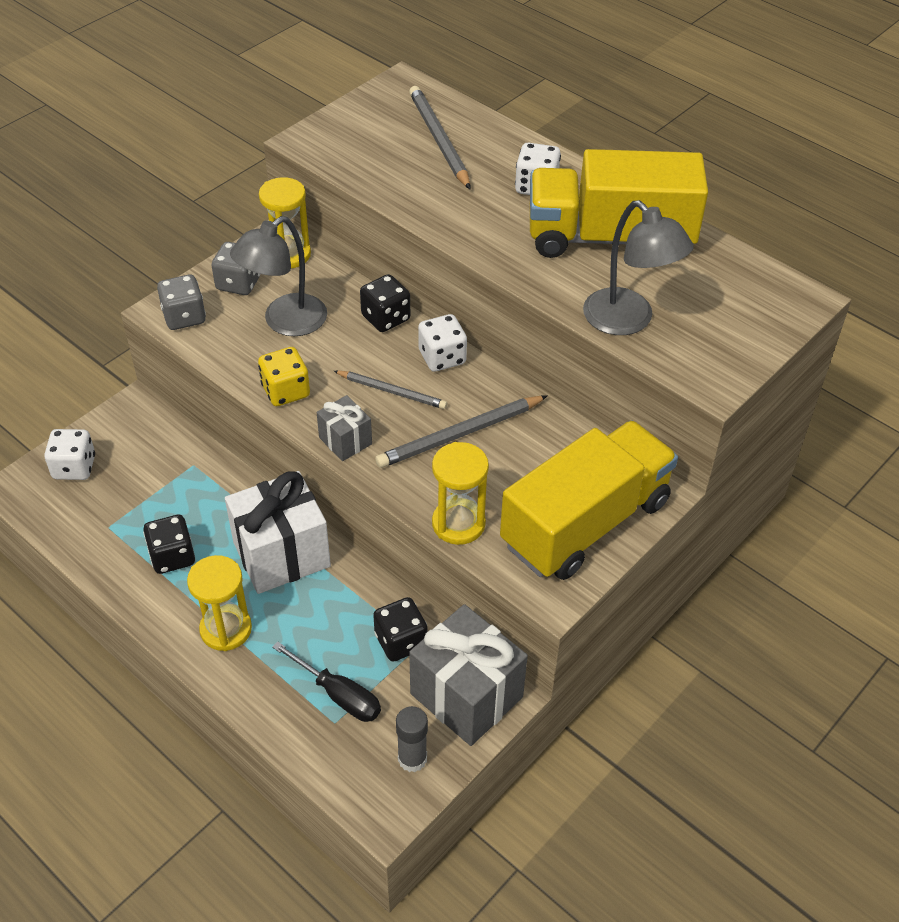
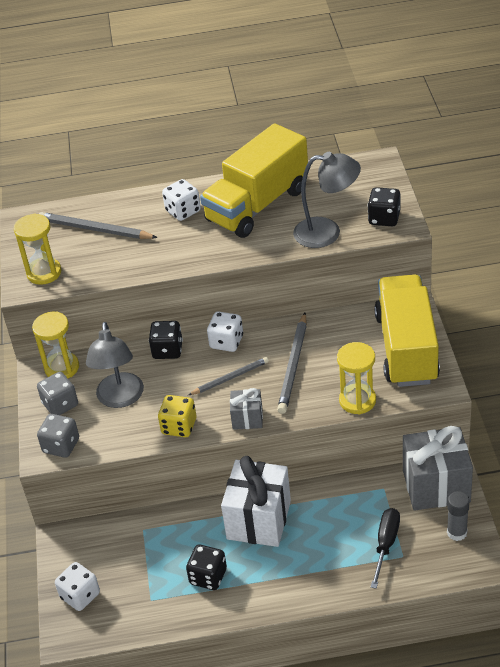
camera: 45 degrees left, 5 degrees down
yellow hourglass [187,555,252,651] -> yellow hourglass moved to [14,213,61,285]
black screwdriver [272,641,381,722] -> black screwdriver turned 60 degrees counterclockwise [371,508,400,589]
black dice [373,597,428,661] -> black dice moved to [368,187,400,226]

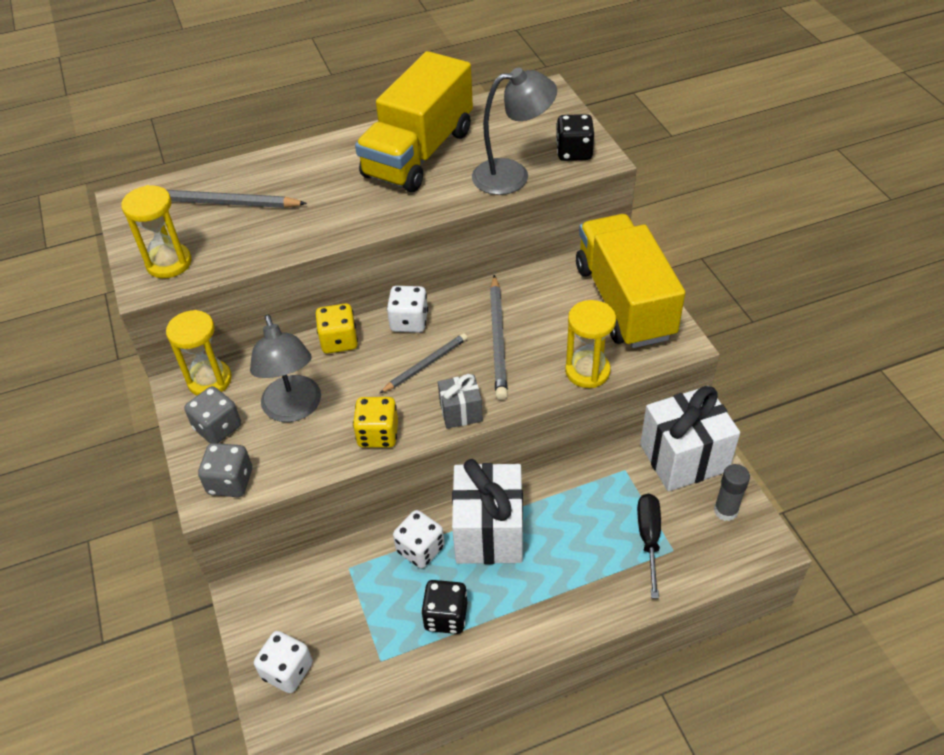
camera: 15 degrees left, 5 degrees up
black dice [149,321,183,359] -> yellow dice [316,303,358,354]
white dice [162,179,201,221] -> white dice moved to [393,510,445,568]
grey gift [403,426,473,511] -> white gift [640,386,740,491]

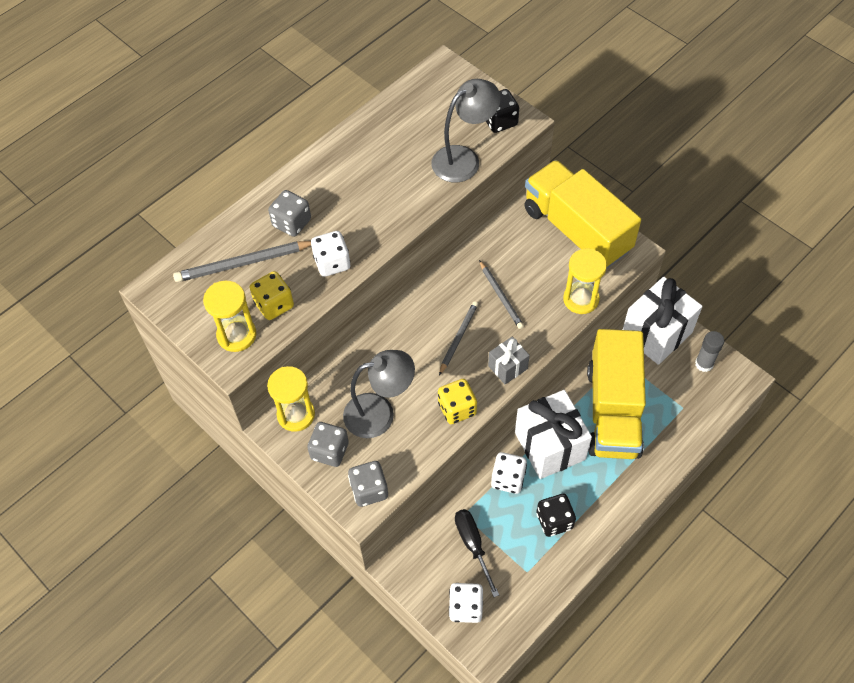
camera: 25 degrees left, 10 degrees up
grey lamp [250,314,321,422] -> grey lamp turned 60 degrees counterclockwise [343,350,415,438]
yellow dice [316,303,358,354] -> yellow dice moved to [249,271,294,320]
yellow truck [355,51,473,192] -> yellow truck moved to [587,329,646,459]
white dice [387,286,428,333] -> white dice moved to [311,231,350,277]
grey pencil [490,275,508,400] -> grey pencil [479,260,524,329], size x0.65
black screwdriver [637,494,661,599] -> black screwdriver moved to [455,509,499,597]
none -> grey dice [268,190,311,237]

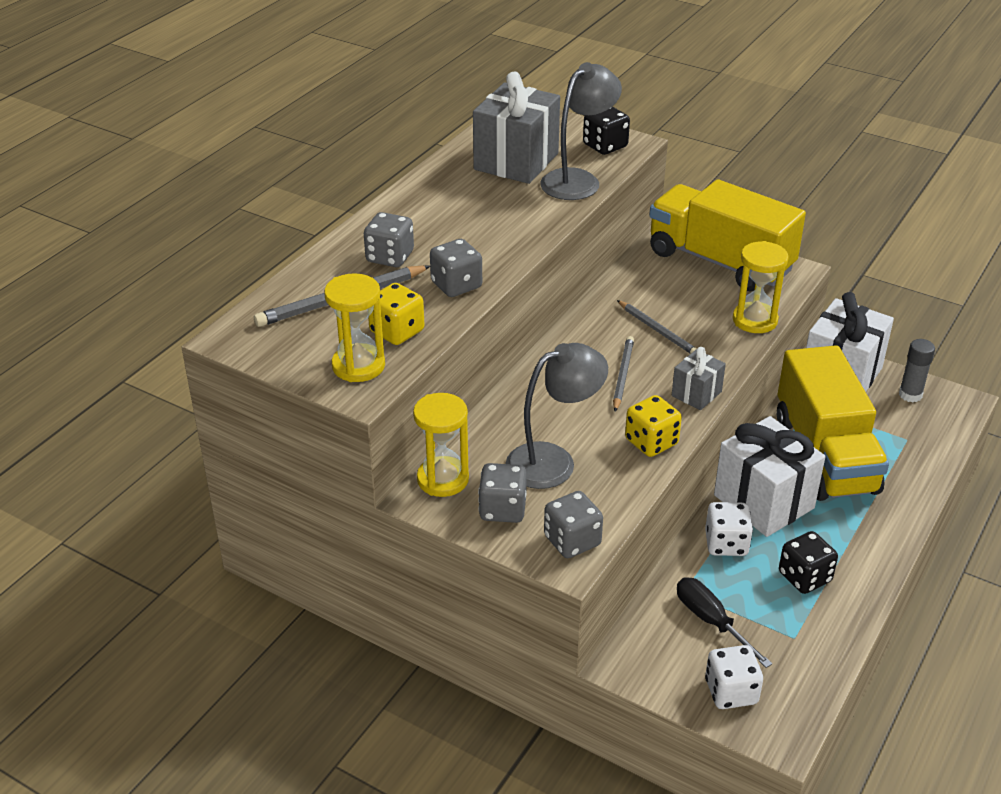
camera: 15 degrees left, 20 degrees down
white dice [311,231,350,277] -> grey dice [430,239,482,297]
none -> grey gift [473,71,560,184]

